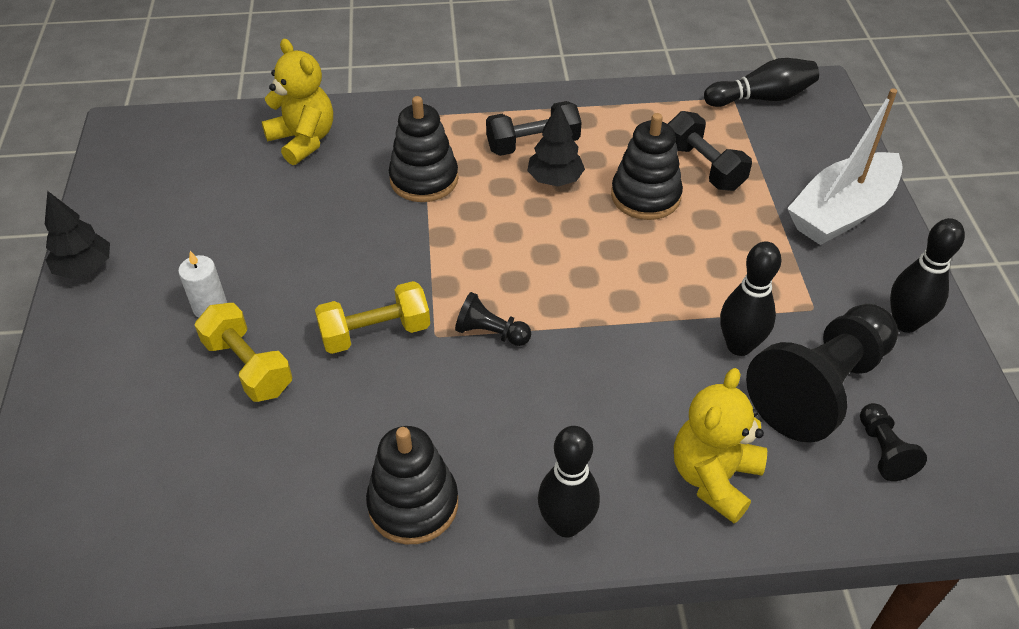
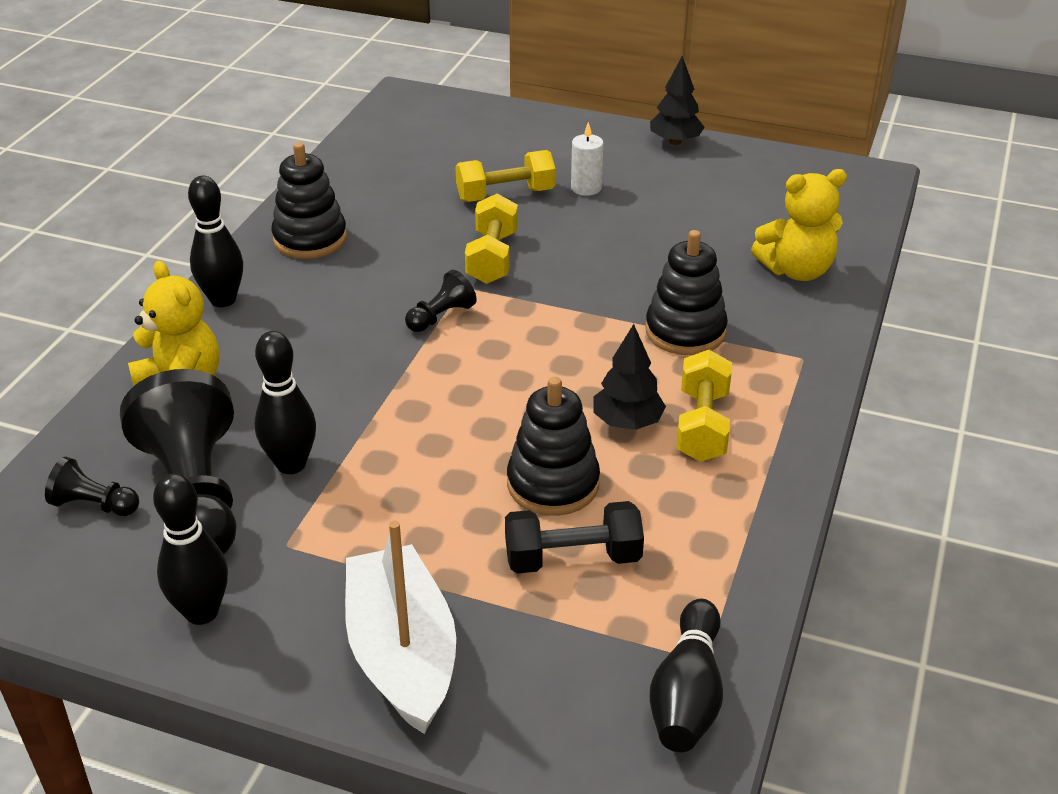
camera: 115 degrees right, 10 degrees down
black dumbbell [486,101,582,156] -> yellow dumbbell [676,350,732,462]

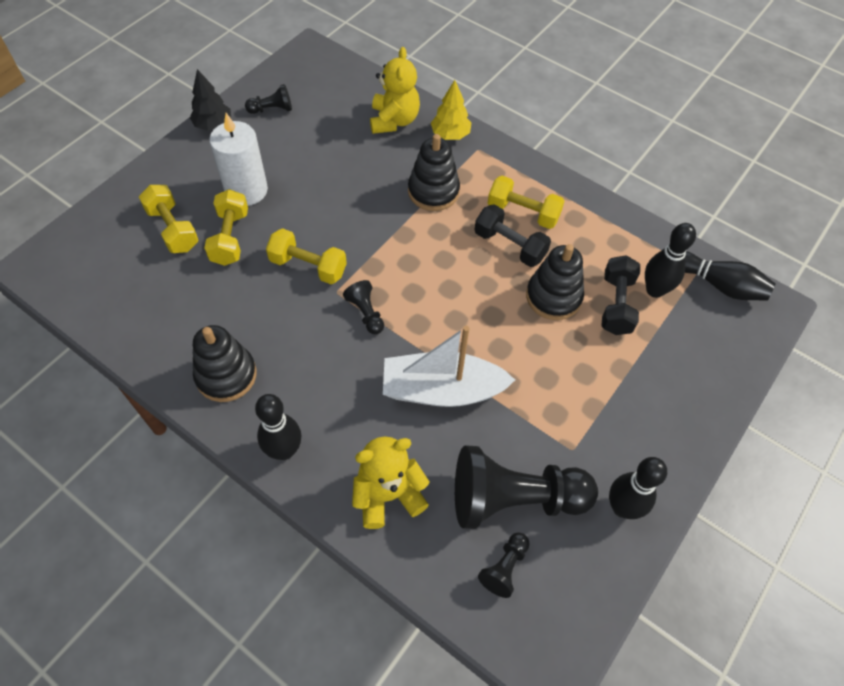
camera: 75 degrees left, 20 degrees up
black bowling pin [255,331,316,474] -> black bowling pin moved to [645,223,696,298]
white boat [345,520,456,734] -> white boat moved to [383,326,515,407]
white candle [571,122,603,196] -> white candle [209,113,268,206], size x1.85
black tree [593,324,666,430] -> black dumbbell [474,204,551,267]
none -> yellow dumbbell [139,185,198,253]
none -> black pawn [245,84,292,114]
none -> yellow tree [431,80,471,140]

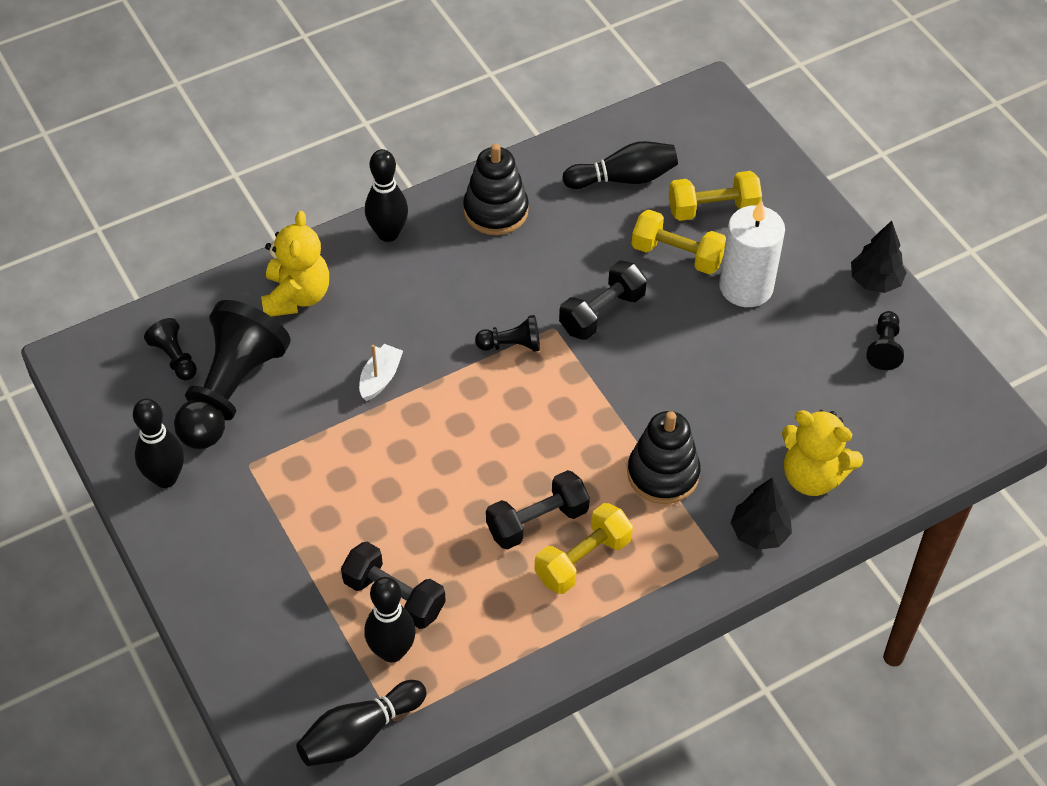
camera: 115 degrees right, 5 degrees down
yellow dumbbell [266,228,347,284] -> black dumbbell [559,260,647,340]
white boat [383,326,515,407] -> white boat [359,344,403,401], size x0.47
yellow tree [431,80,471,140] -> black tree [730,478,792,550]
black stacking toy [526,244,584,320] -> none
none -> black bowling pin [562,141,678,189]

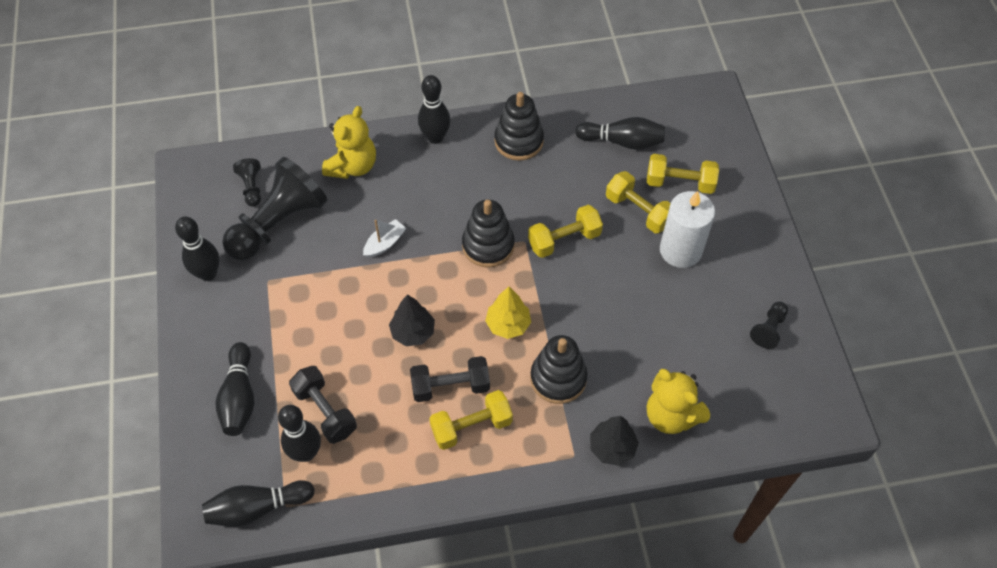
camera: 20 degrees right, 5 degrees up
black pawn [475,315,540,352] -> black stacking toy [462,200,515,267]
black dumbbell [559,260,647,340] -> yellow dumbbell [528,205,603,258]
black tree [851,221,907,293] -> black tree moved to [389,294,435,346]
none -> black bowling pin [216,342,254,436]
none -> yellow tree [485,287,531,339]

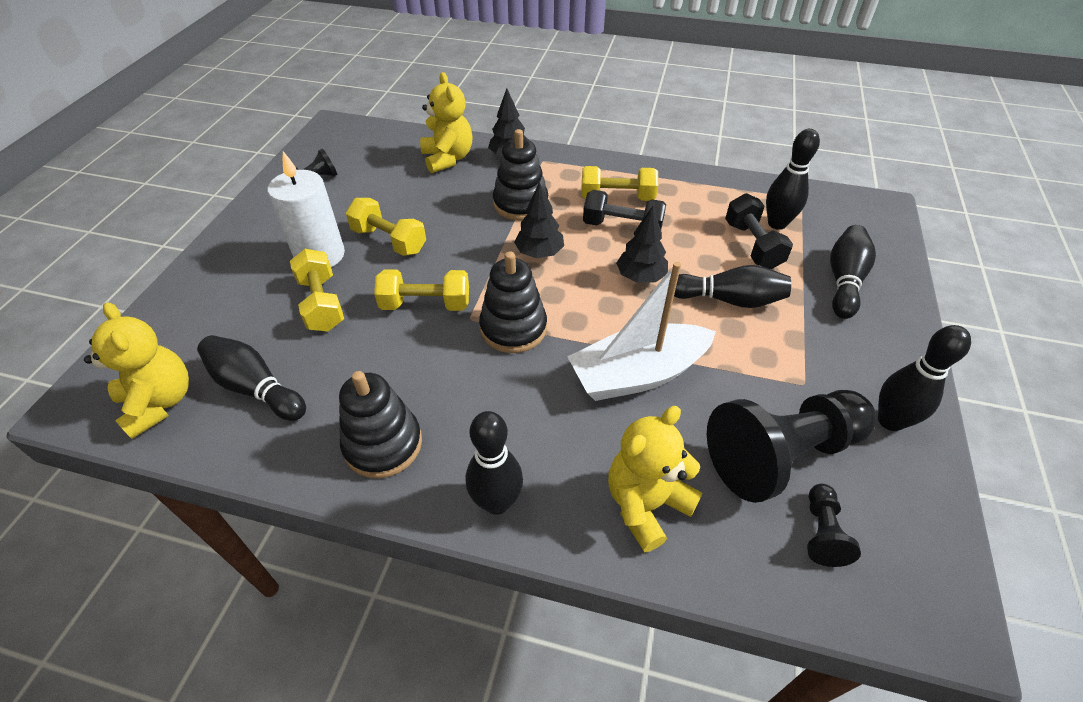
camera: 155 degrees left, 10 degrees down
black bowling pin [202,480,315,527] -> black bowling pin moved to [668,265,791,308]
white boat [363,219,406,258] -> white boat [567,261,716,401], size x2.15
yellow tree [485,287,531,339] -> black tree [514,182,564,258]
yellow dumbbell [647,154,719,194] -> yellow dumbbell moved to [346,198,426,256]
none -> yellow teddy bear [84,302,189,439]

